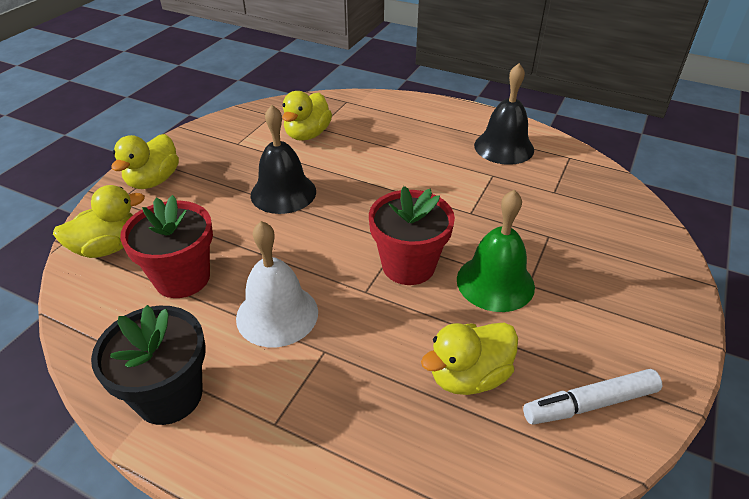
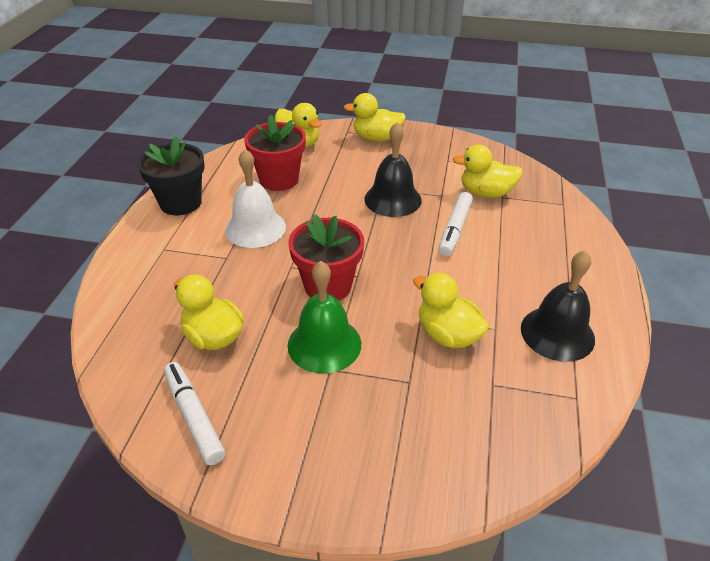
camera: 75 degrees right, 0 degrees up
none -> yellow duck [413,273,489,348]
none -> white marker [439,192,473,256]

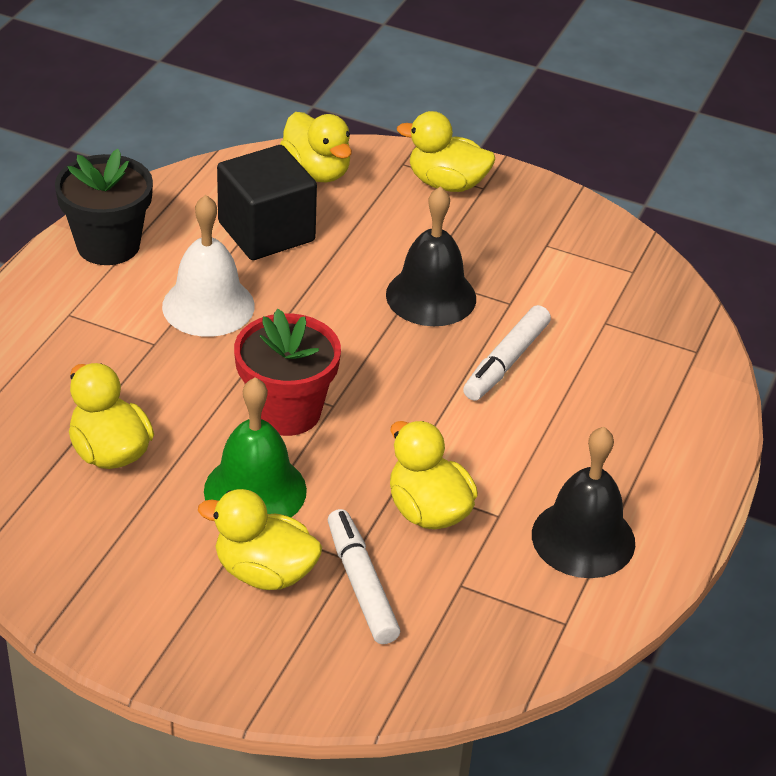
camera: 10 degrees right, 0 degrees up
white marker [164,362,226,465] -> white marker moved to [328,509,400,644]
red flower pot [244,115,306,191] -> black cube [217,145,317,260]
yellow duck [453,144,523,198] -> yellow duck moved to [198,489,322,590]

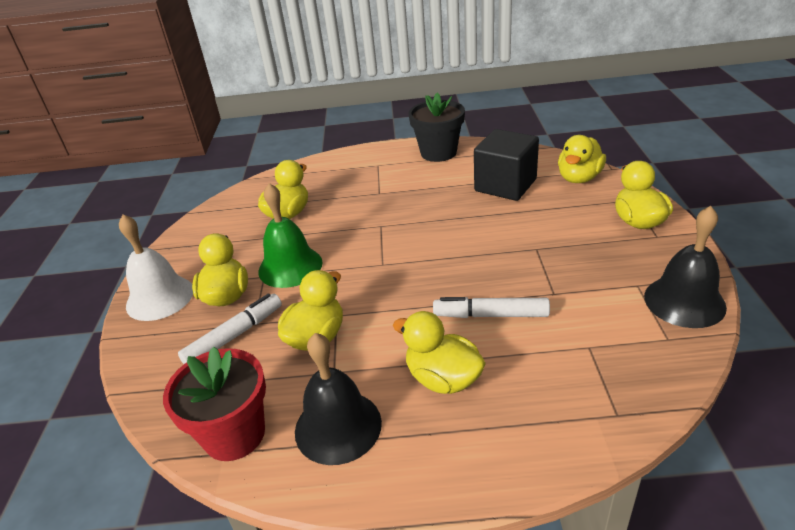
camera: 70 degrees right, 5 degrees down
white bell [162,195,255,337] -> white bell moved to [119,214,193,321]
red flower pot [234,309,341,436] -> red flower pot moved to [163,347,266,461]
black bell [386,186,476,326] -> black bell moved to [644,206,727,328]
none -> yellow duck [393,311,486,394]

